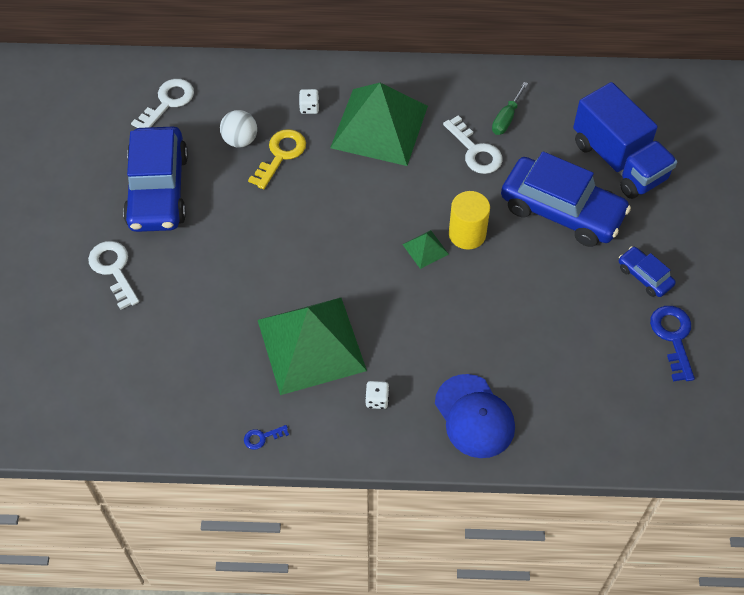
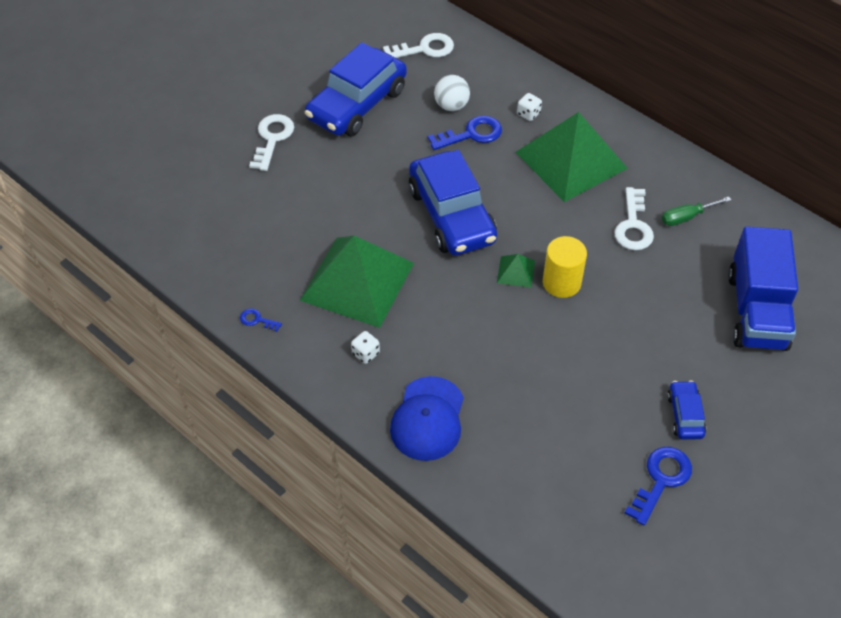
camera: 40 degrees right, 5 degrees down
yellow key [248,129,306,189] -> blue key [428,116,502,150]
blue car [501,152,631,247] -> blue car moved to [409,150,497,256]

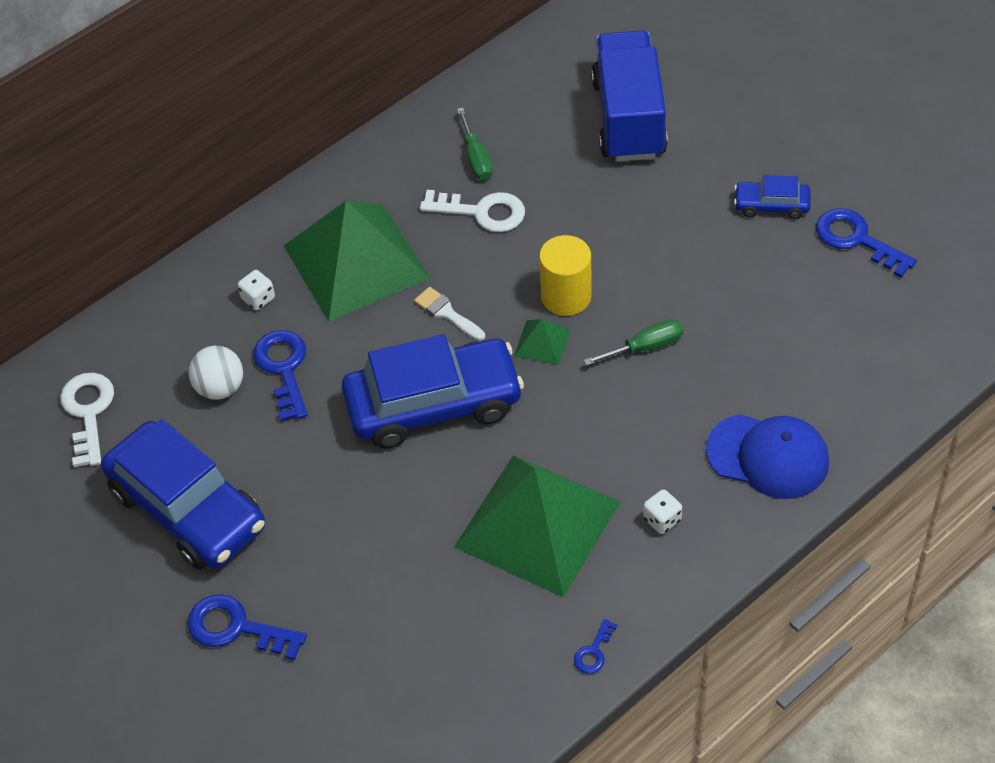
camera: 80 degrees left, 0 degrees up
white key [249,114,294,171] -> blue key [187,594,307,660]
blue truck [728,227,798,351] -> blue truck turned 105 degrees counterclockwise [591,30,668,162]
none -> white brush [414,287,485,341]
none -> green screwdriver [584,319,683,366]

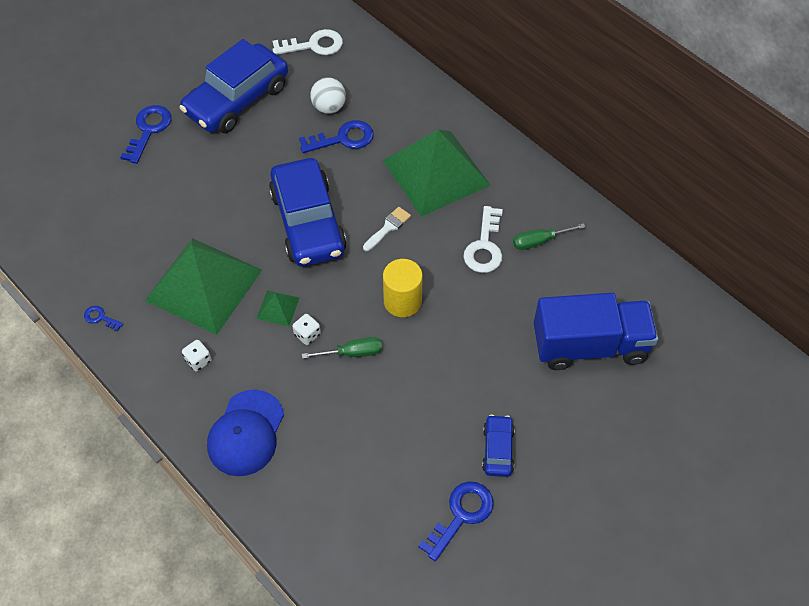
camera: 85 degrees right, 5 degrees up
white dice [238,270,275,310] -> white dice moved to [292,314,321,345]
green pyramid [514,319,571,365] -> green pyramid moved to [256,291,299,326]
green screwdriver [584,319,683,366] -> green screwdriver turned 75 degrees counterclockwise [302,337,382,359]

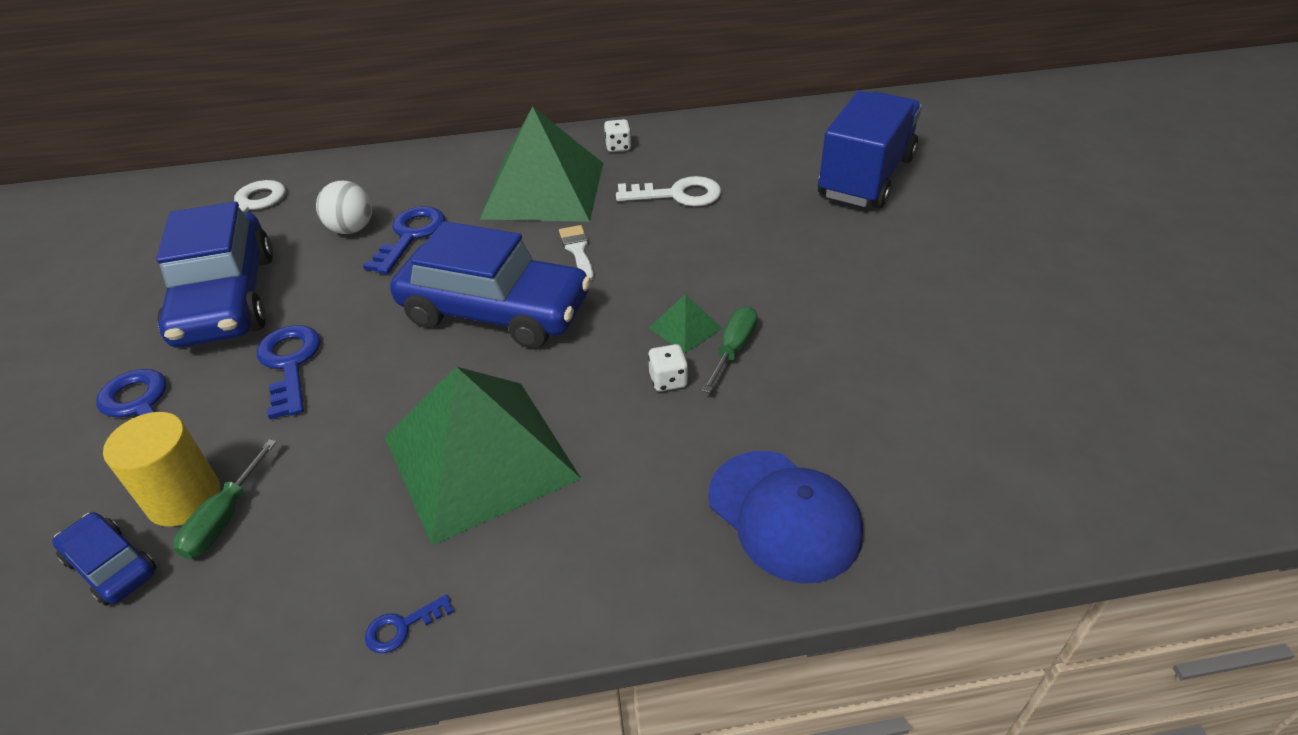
camera: 55 degrees left, 15 degrees down
white dice [182,340,212,371] -> white dice moved to [604,119,632,152]
green pyramid [256,291,299,326] -> green pyramid moved to [649,294,723,353]
yellow cylinder [383,259,423,317] -> yellow cylinder moved to [103,412,220,527]
blue key [418,481,494,561] -> blue key moved to [257,325,321,419]
white key [464,206,503,273] -> white key turned 45 degrees counterclockwise [616,176,721,206]
blue car [482,415,515,477] -> blue car moved to [52,512,157,606]
green screwdriver [513,223,585,250] -> green screwdriver moved to [173,439,277,559]

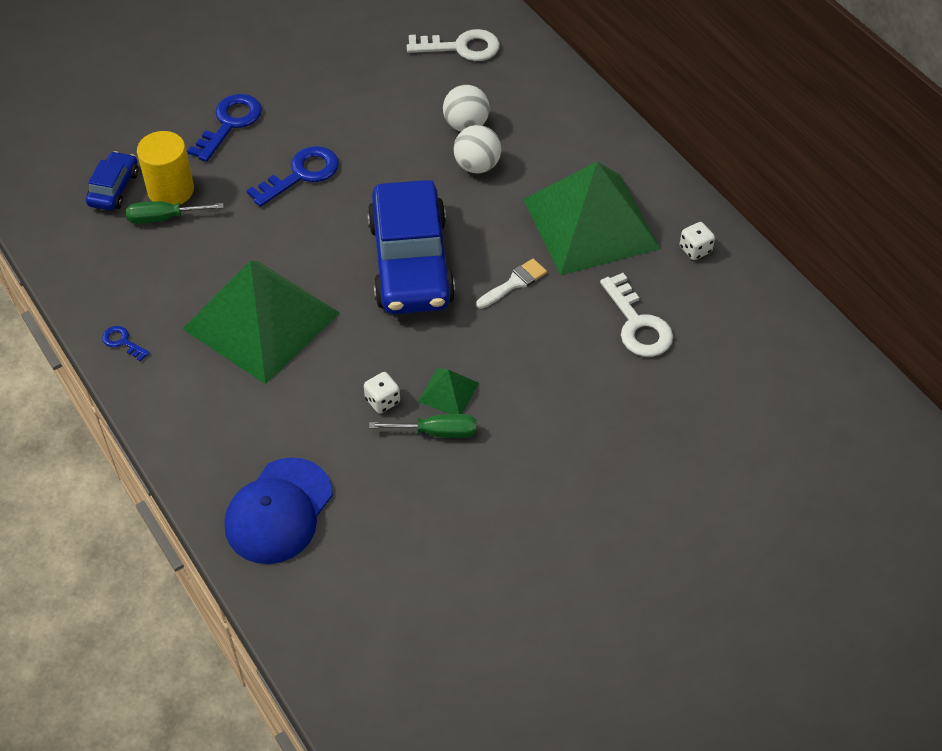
camera: 65 degrees right, 10 degrees up
blue car [156,202,273,348] -> none
blue key [363,206,445,274] -> white ball [453,125,501,174]
blue truck [818,91,922,208] -> none

